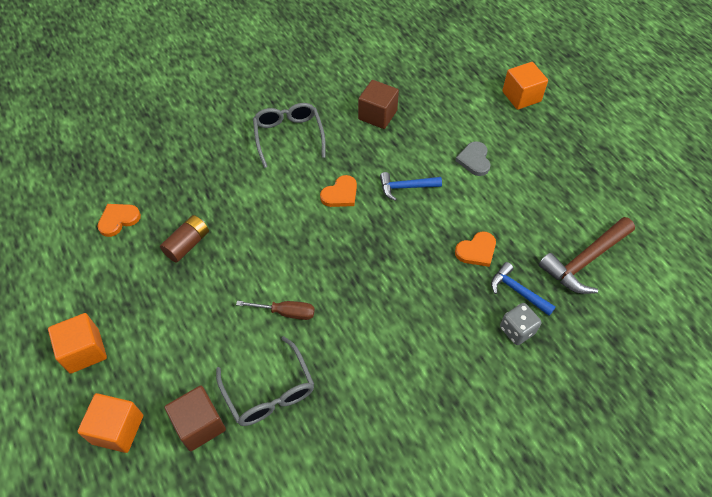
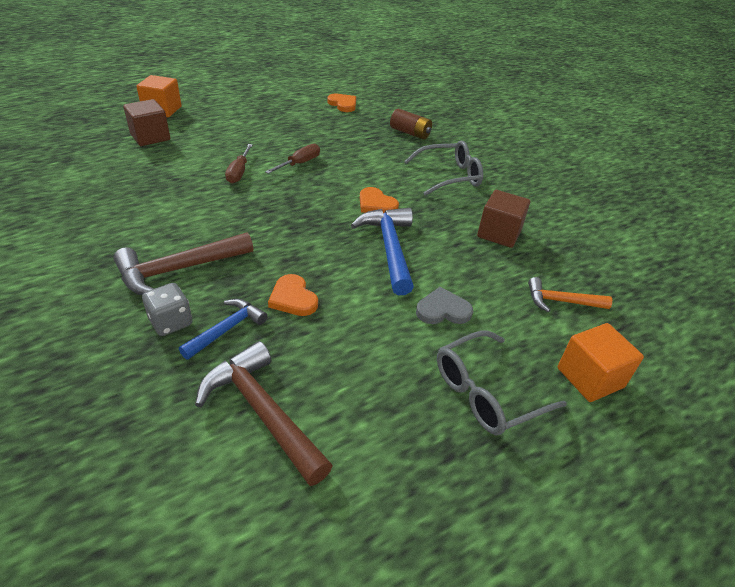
camera: 85 degrees right, 15 degrees down
orange cube [48,313,107,374] -> none
brown battery [160,215,209,263] -> brown battery moved to [390,109,432,140]
grey glasses [216,336,314,426] -> grey glasses moved to [437,330,567,435]
blue hammer [380,172,442,201] -> blue hammer [351,208,414,295], size x1.64
none -> brown hammer [113,232,253,295]
none -> brown screwdriver [265,144,320,174]
none -> orange hammer [528,277,612,312]

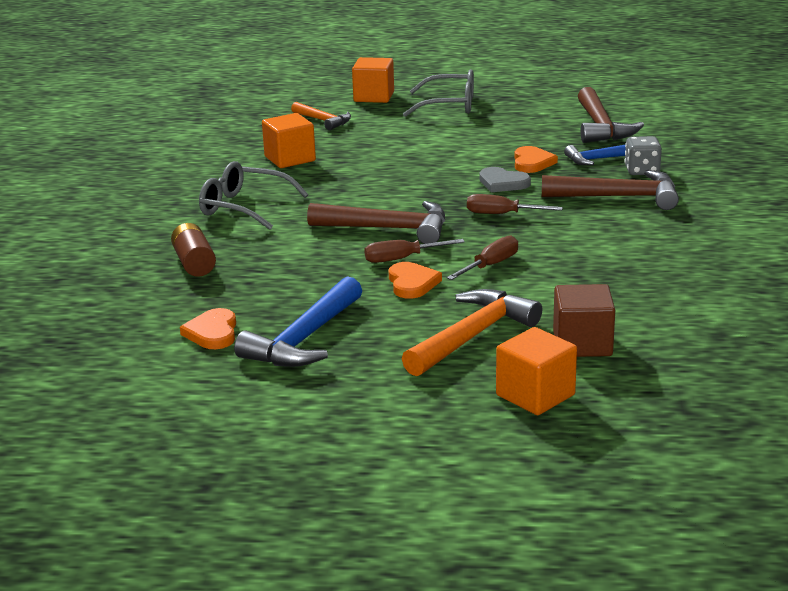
camera: 140 degrees left, 15 degrees down
blue hammer [351,208,414,295] -> blue hammer moved to [234,276,362,367]
orange heart [360,187,399,213] -> orange heart moved to [389,262,442,299]
grey heart [416,287,473,324] -> grey heart moved to [479,167,531,192]
brown cube [477,190,530,248] -> orange cube [262,113,316,168]
none -> brown hammer [307,201,445,244]
none -> orange hammer [402,289,542,376]
none -> brown screwdriver [467,194,563,214]

